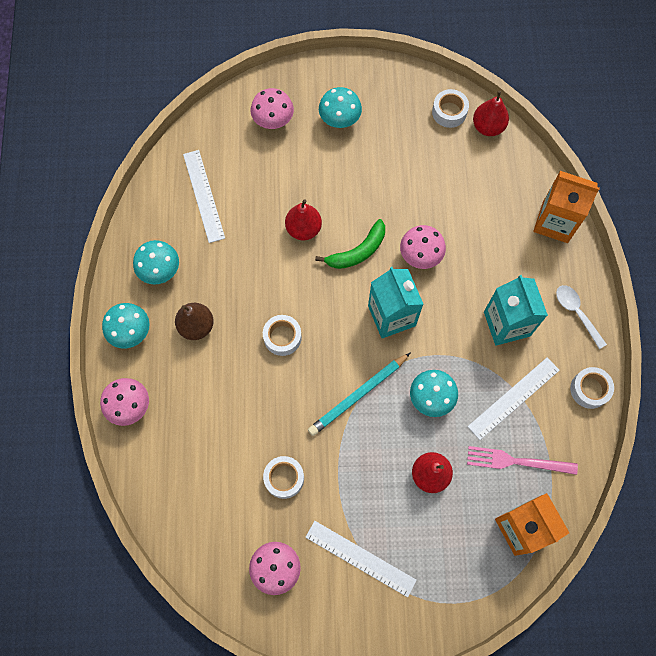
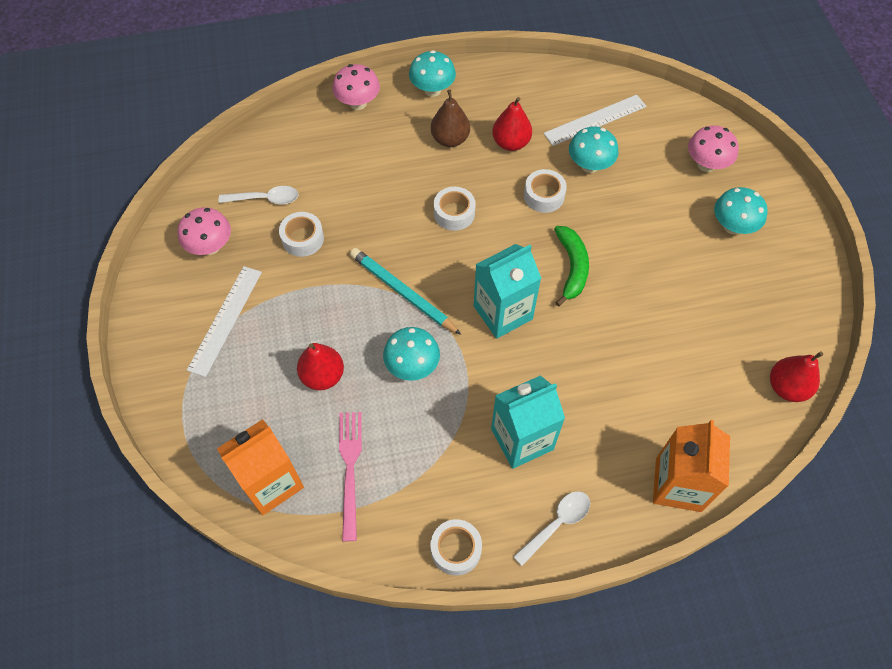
camera: 80 degrees right, 10 degrees down
turquoise mushroom [133,240,179,285] -> turquoise mushroom moved to [569,126,619,173]
red pear [285,199,322,241] -> red pear moved to [492,97,532,151]
green banana [315,219,385,269] -> green banana turned 135 degrees counterclockwise [554,226,589,307]
pink mushroom [400,225,446,269] -> none
white tape [432,89,469,128] -> white tape moved to [524,169,567,213]
white ruler [467,357,560,440] -> none
none -> white spoon [219,186,299,204]

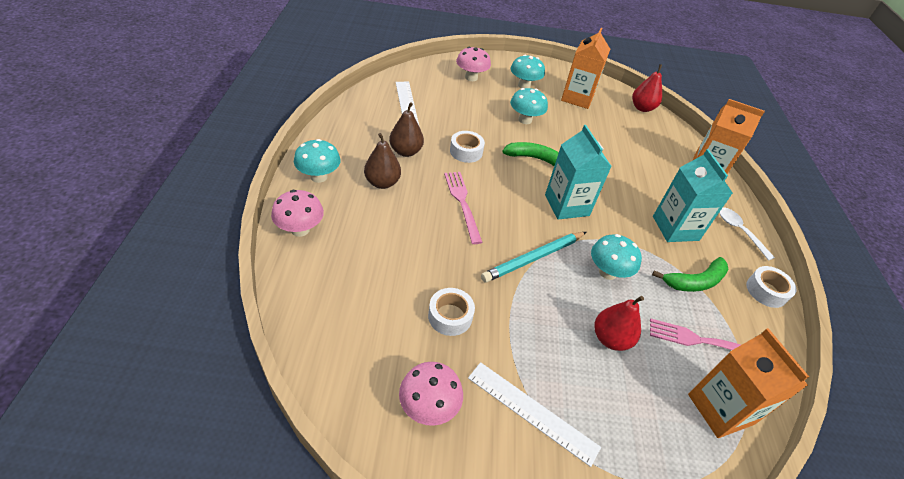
camera: 80 degrees left, 15 degrees down
white spoon [219,186,299,204] -> none
white tape [434,187,476,231] -> pink fork [444,172,483,244]
red pear [492,97,532,151] -> brown pear [389,102,424,157]
turquoise mushroom [569,126,619,173] -> turquoise mushroom moved to [510,88,548,124]
none -> orange carton [561,28,610,109]
none -> green banana [652,257,729,292]

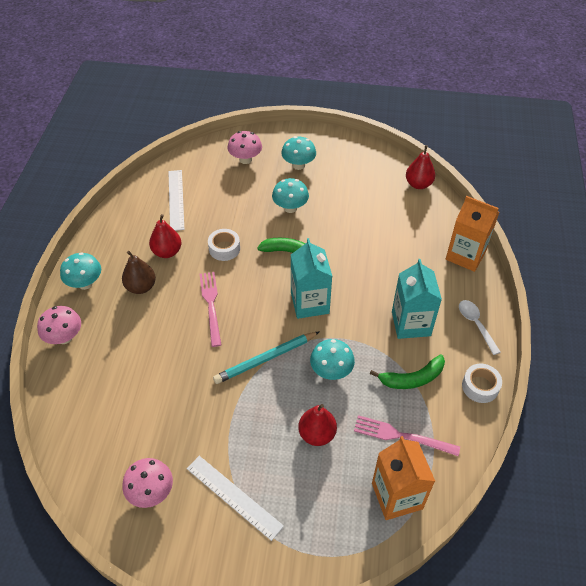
camera: 10 degrees right, 5 degrees up
brown pear [389,102,424,157] -> red pear [149,214,182,258]
white tape [428,288,475,336] -> none
orange carton [561,28,610,109] -> none

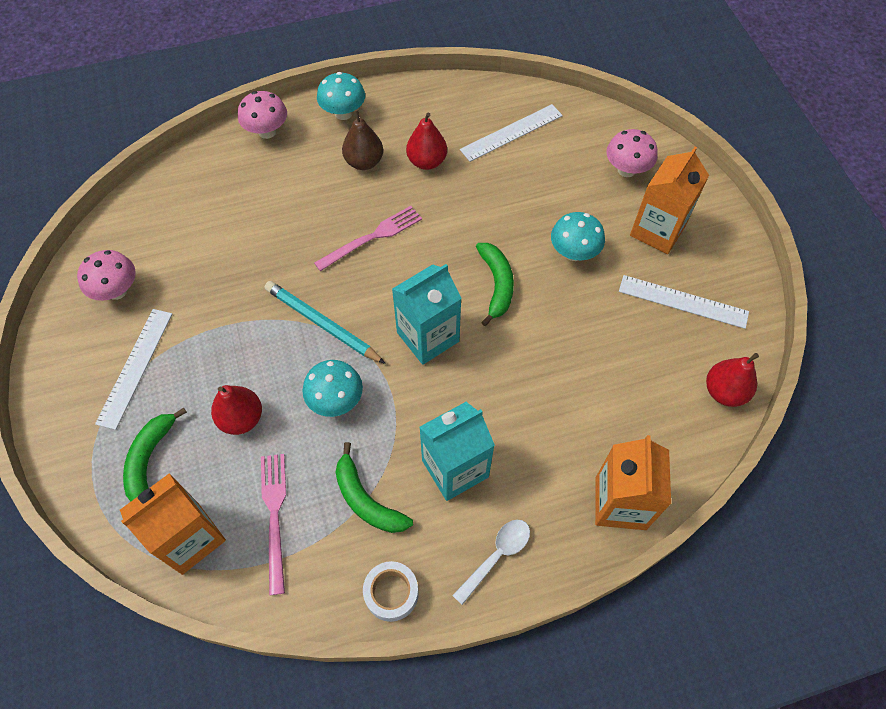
camera: 65 degrees right, 10 degrees up
white tape [208,229,240,261] -> none
turquoise mushroom [281,136,316,170] -> orange carton [630,146,709,254]
none -> green banana [123,408,187,502]
none -> white ruler [619,275,749,329]

